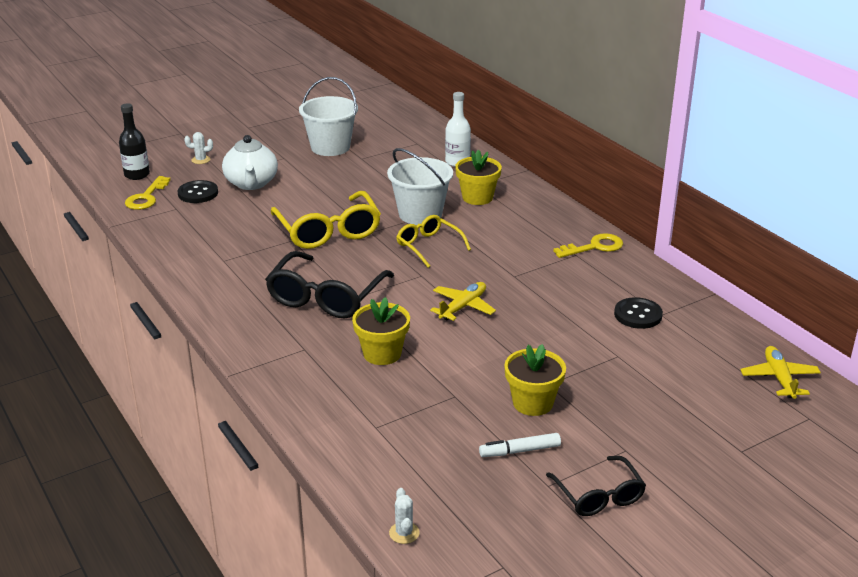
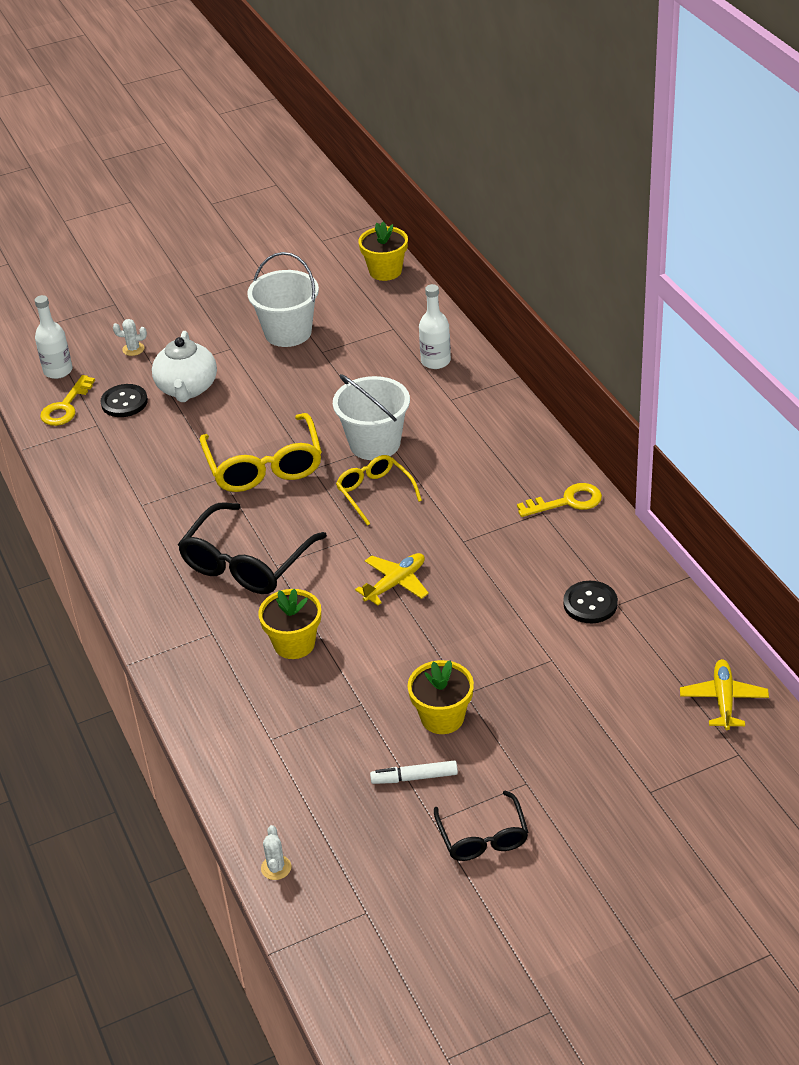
camera: 10 degrees right, 10 degrees up
black bottle [119,103,150,180] -> white bottle [35,295,73,379]
yellow flower pot [455,150,502,205] -> yellow flower pot moved to [359,221,408,281]

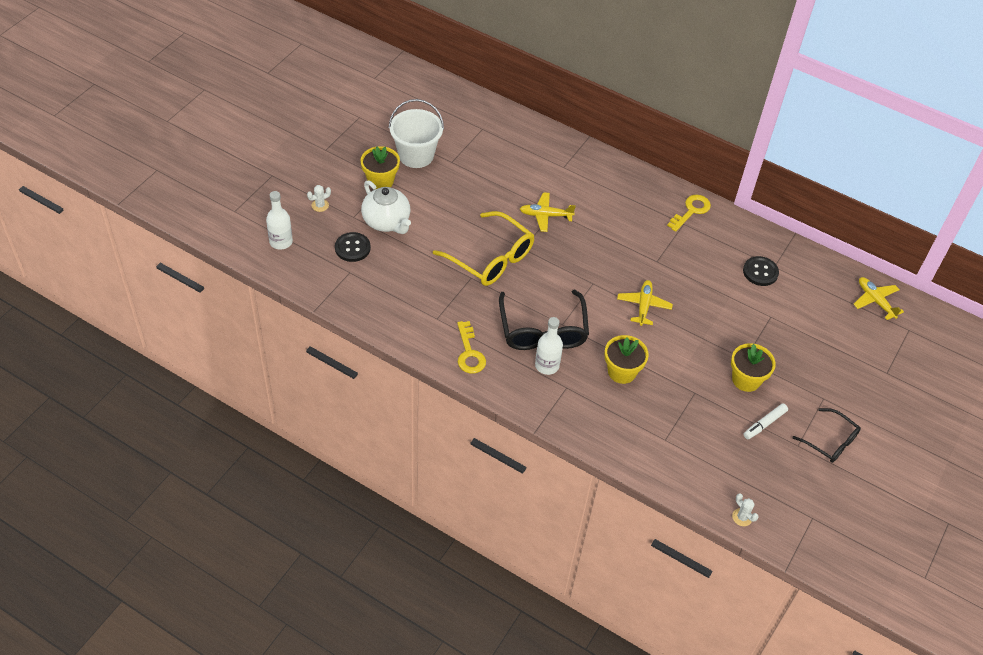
camera: 40 degrees left, 10 degrees up
yellow key [40,375,95,426] -> yellow key moved to [457,321,486,374]
white bucket [333,374,410,460] -> yellow plane [520,192,576,232]
yellow glasses [336,455,422,526] -> none
yellow flower pot [359,221,408,281] -> yellow flower pot moved to [360,146,400,189]
white bottle [419,284,451,369] -> white bottle moved to [535,317,563,375]

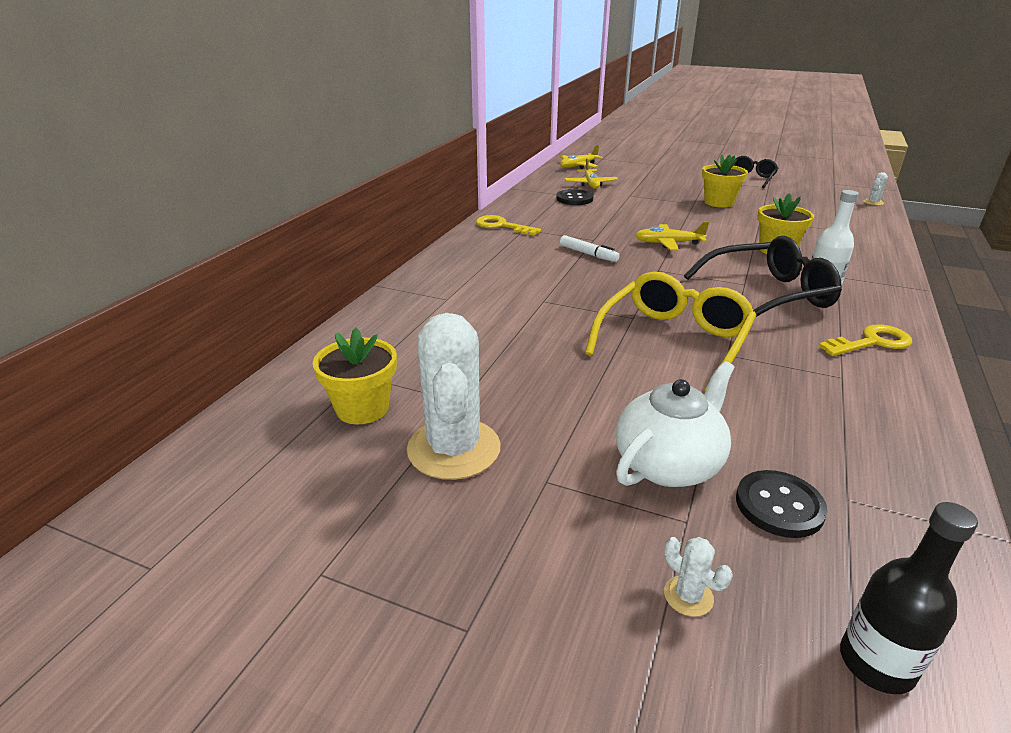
camera: 95 degrees left, 20 degrees down
white bottle [266,191,293,250] -> black bottle [840,502,978,694]
yellow flower pot [360,146,400,189] -> yellow flower pot moved to [313,328,397,424]
white bucket [389,99,444,168] -> white cactus [407,313,501,480]
yellow plane [520,192,576,232] -> yellow plane moved to [565,158,618,189]
white marker [744,403,788,439] -> white marker moved to [560,235,620,262]

